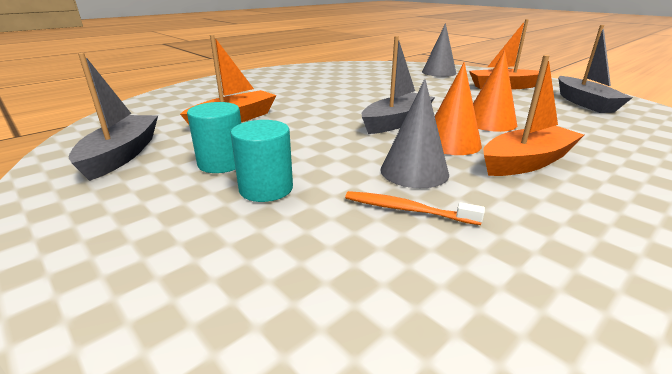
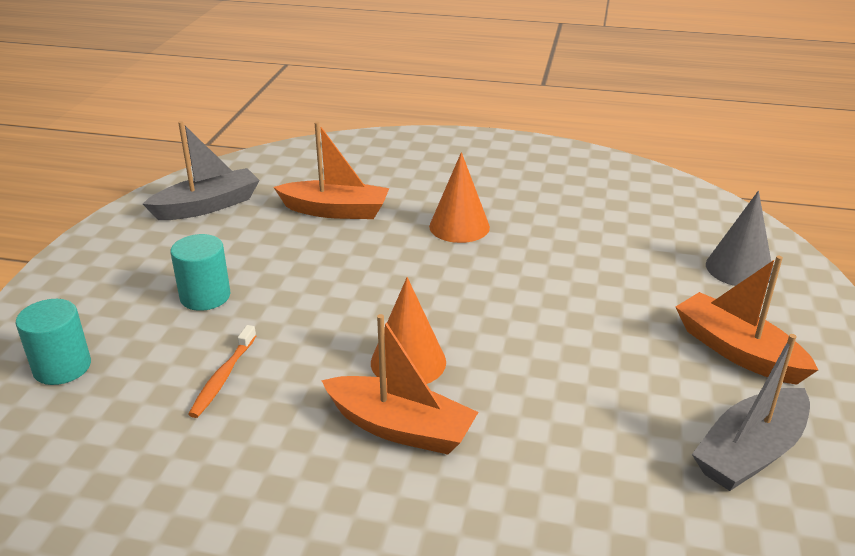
camera: 55 degrees right, 5 degrees up
turquoise cylinder [187,102,241,173] -> turquoise cylinder moved to [16,299,91,385]
orange toothbrush [345,191,485,225] -> orange toothbrush turned 150 degrees counterclockwise [188,325,256,418]
grey boat [362,36,435,134] -> none
grey cone [381,79,449,188] -> none
orange cone [473,50,517,132] -> orange cone moved to [429,152,490,243]

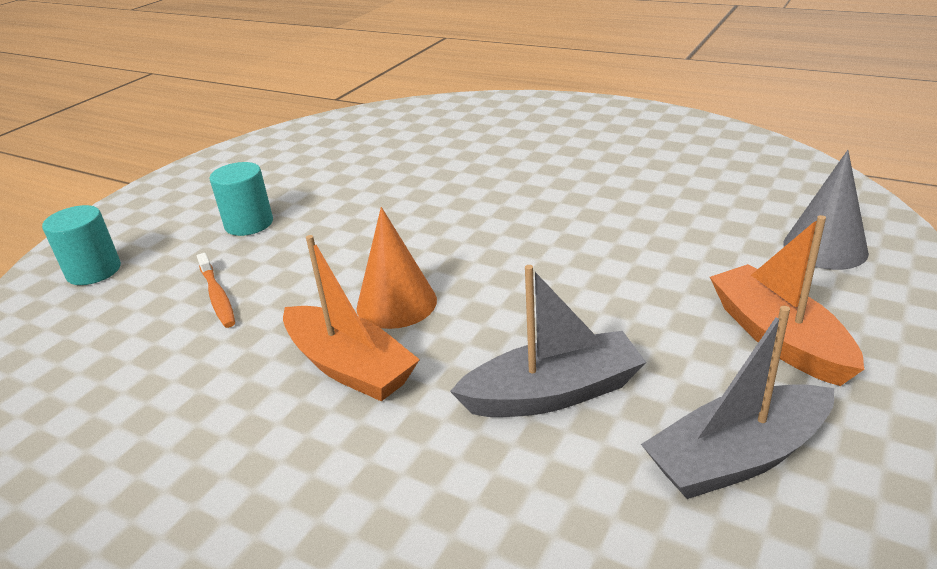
camera: 20 degrees right, 0 degrees up
grey boat [143,121,260,220] -> grey boat moved to [450,265,646,417]
orange toothbrush [188,325,256,418] -> orange toothbrush turned 60 degrees counterclockwise [197,253,235,328]
orange boat [274,122,389,219] -> none
orange cone [429,152,490,243] -> none

